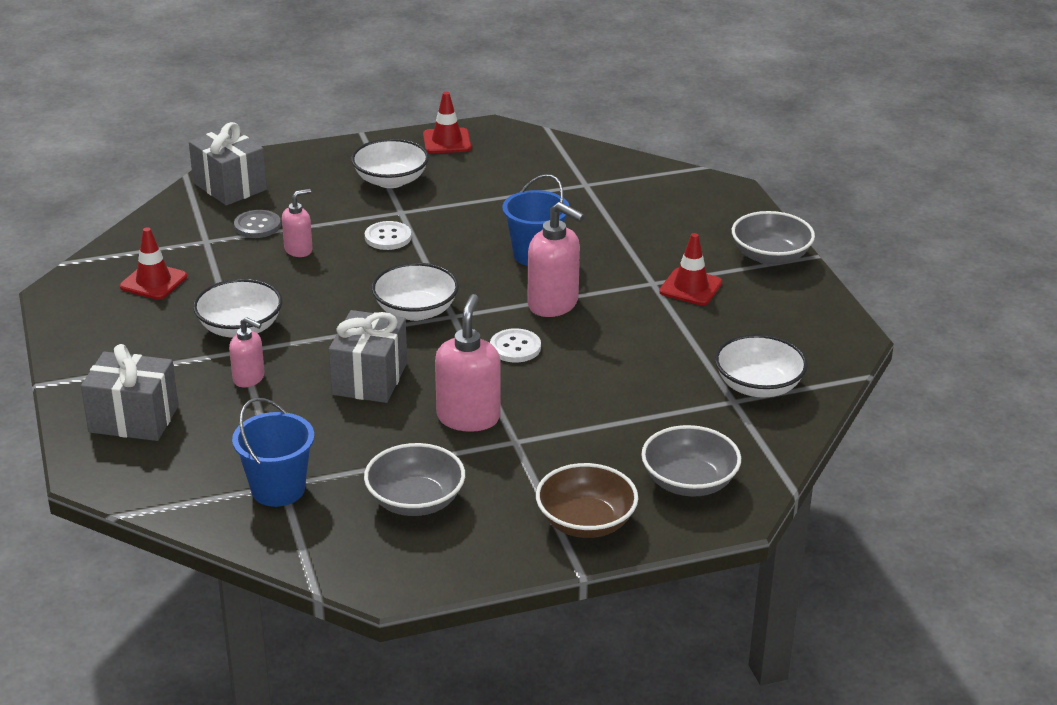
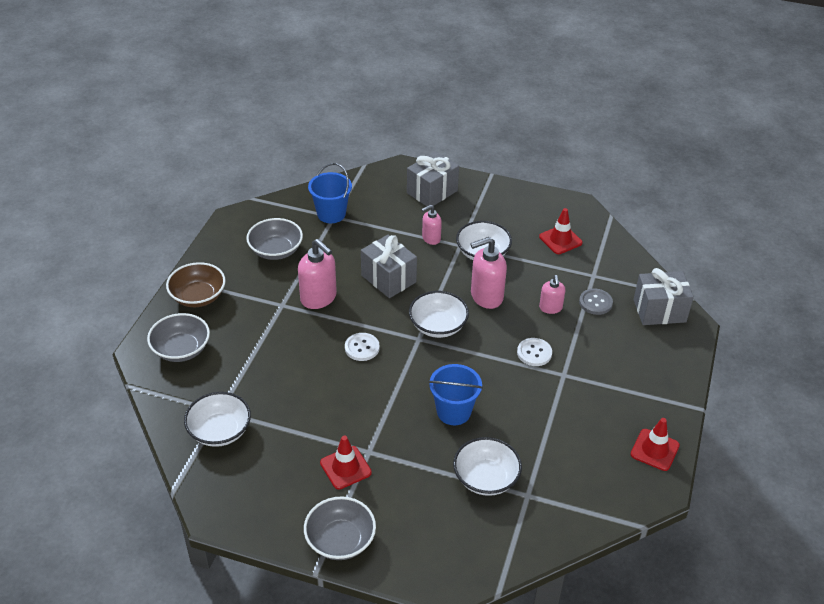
camera: 125 degrees right, 10 degrees up
white bowl [351,139,429,188] -> white bowl moved to [453,437,522,496]
pink soap dispenser [527,202,585,317] -> pink soap dispenser moved to [470,237,507,309]

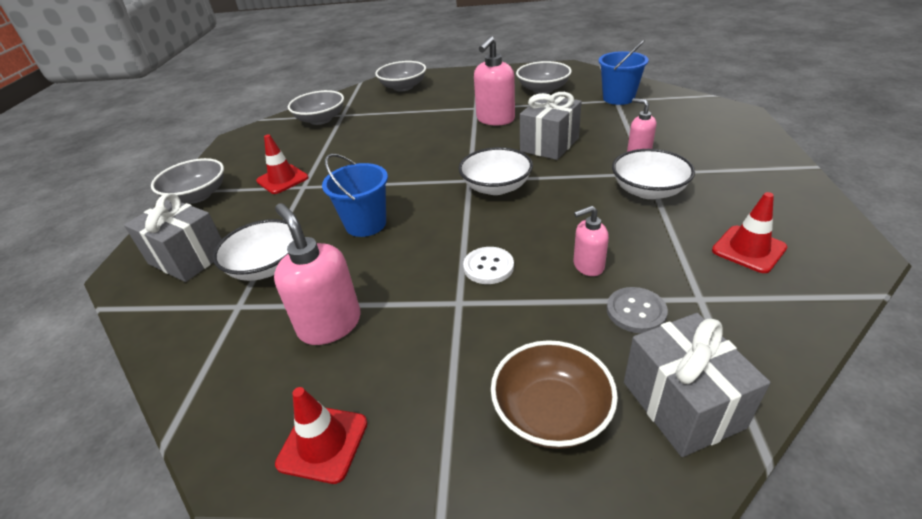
camera: 80 degrees right, 5 degrees down
brown bowl [166,262,226,307] -> brown bowl moved to [491,340,618,449]
white bowl [184,392,251,447] -> grey bowl [288,90,344,125]
white button [345,333,380,361] -> none
grey gift [407,151,459,206] -> grey gift moved to [124,193,222,282]
pink soap dispenser [470,237,507,309] -> pink soap dispenser moved to [274,203,361,345]

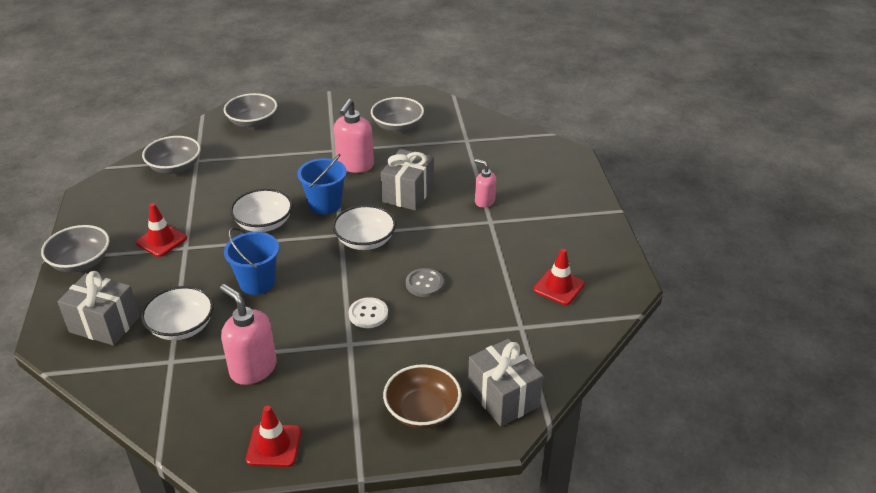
camera: 15 degrees left, 0 degrees up
pink soap dispenser [573,206,609,276] -> none
blue bucket [599,40,649,105] -> blue bucket moved to [297,154,347,215]
grey button [607,287,668,333] -> grey button moved to [406,268,444,297]
white bowl [612,149,695,199] -> white bowl moved to [230,189,293,232]

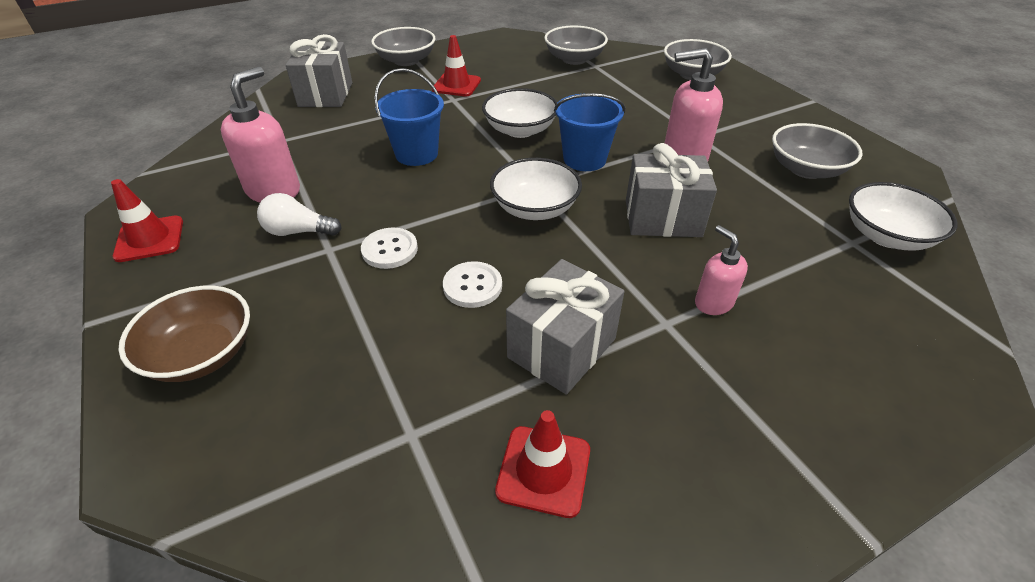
camera: 70 degrees right, 5 degrees up
white bowl [141,286,214,340] -> white bowl moved to [849,182,958,251]
grey button [406,268,444,297] -> white button [443,261,502,308]
grey gift [468,339,543,426] -> grey gift moved to [506,259,624,394]
pink soap dispenser [475,159,496,208] -> pink soap dispenser turned 45 degrees counterclockwise [695,225,748,315]
none -> white light bulb [257,193,342,236]

